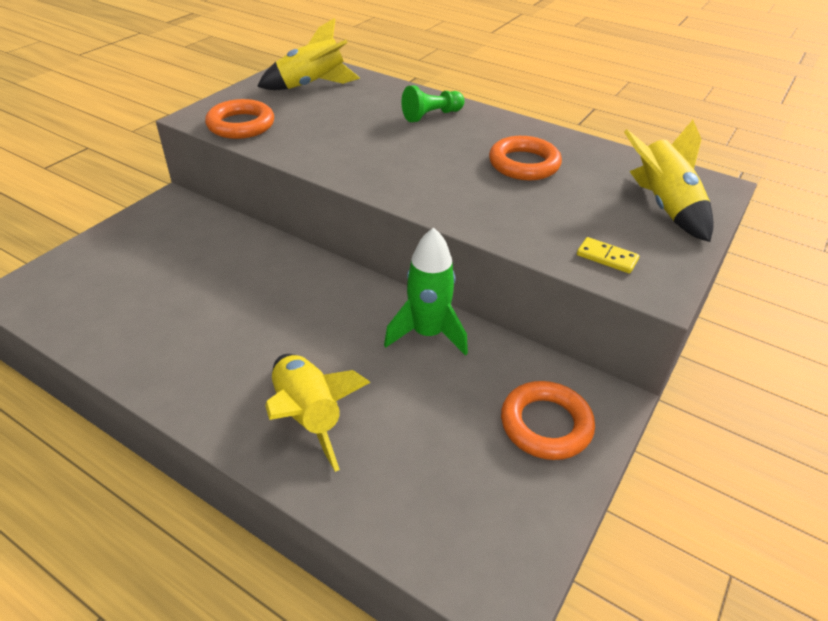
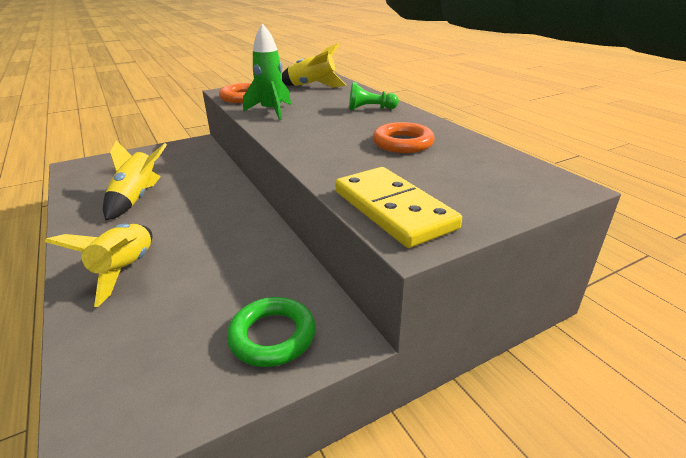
camera: 30 degrees right, 10 degrees down
green rocket [384,227,468,356] -> green rocket moved to [243,24,291,120]
orange ring [501,381,595,460] -> green ring [227,297,316,367]
yellow domino [577,237,639,273] -> yellow domino [335,167,462,248], size x2.43
yellow rocket [624,120,714,242] -> yellow rocket moved to [103,141,167,220]

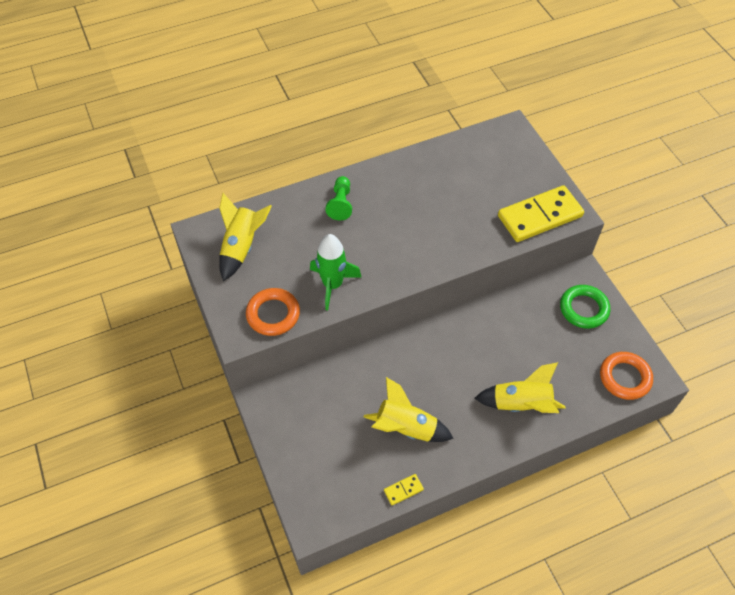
camera: 85 degrees left, 25 degrees up
orange ring [373,122,435,153] -> orange ring moved to [600,352,653,400]
none -> yellow domino [384,474,424,505]

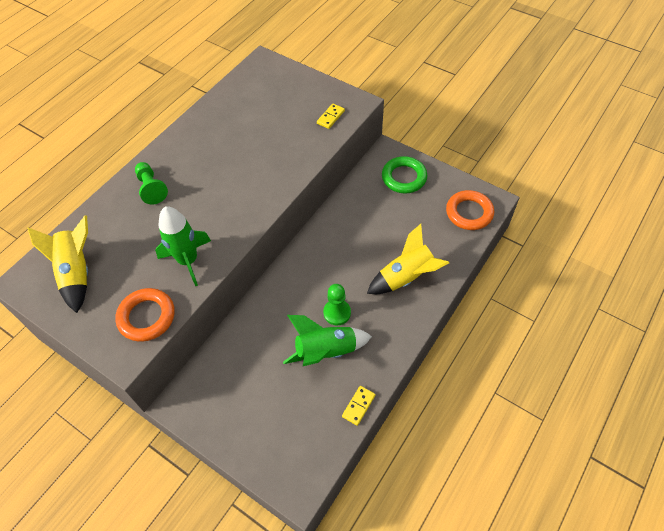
camera: 30 degrees left, 0 degrees up
yellow rocket [364,377,454,442] -> green rocket [283,315,372,366]
yellow domino [498,185,584,242] -> yellow domino [317,104,345,129], size x0.41
none -> green pawn [323,284,351,325]

